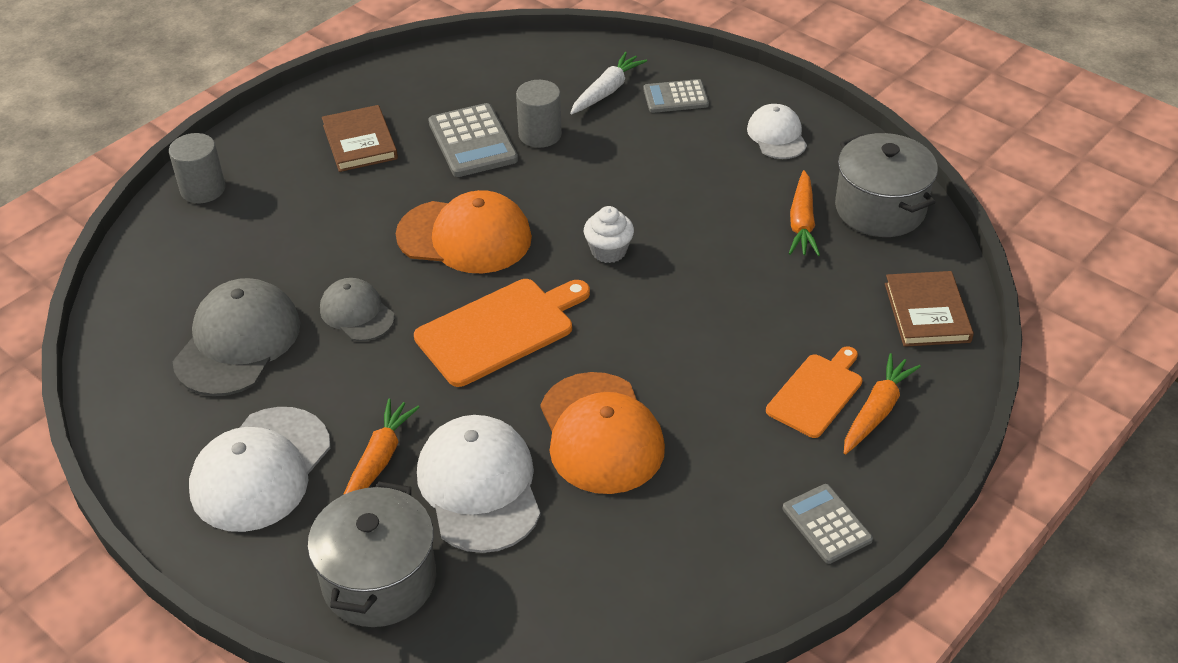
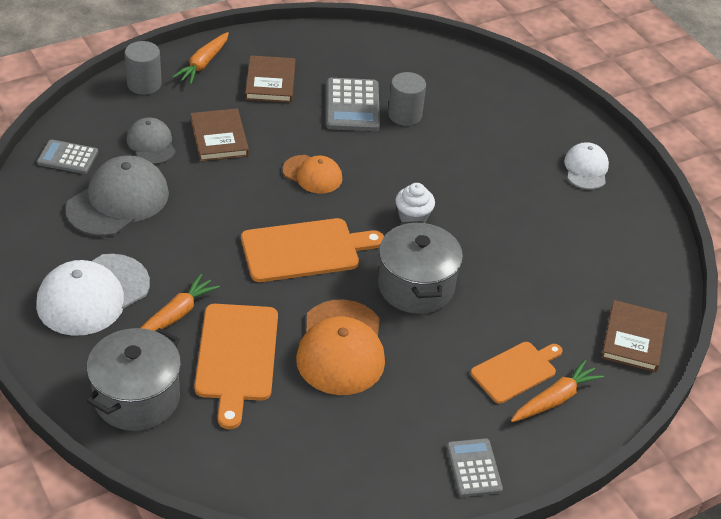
camera: 15 degrees right, 0 degrees up
grey cap [320,278,395,341] -> grey cap moved to [127,117,176,164]
orange cap [396,190,532,273] -> orange cap [283,155,342,194], size x0.59
white cap [417,415,541,553] -> orange cutting board [194,304,278,429]
white carrot [570,52,647,115] -> none
grey calculator [643,79,709,113] -> grey calculator moved to [37,139,98,174]
orange carrot [789,170,820,256] -> orange carrot moved to [172,32,229,85]
grey pot [835,133,938,237] -> grey pot moved to [378,221,463,314]
none -> brown book [190,109,249,162]

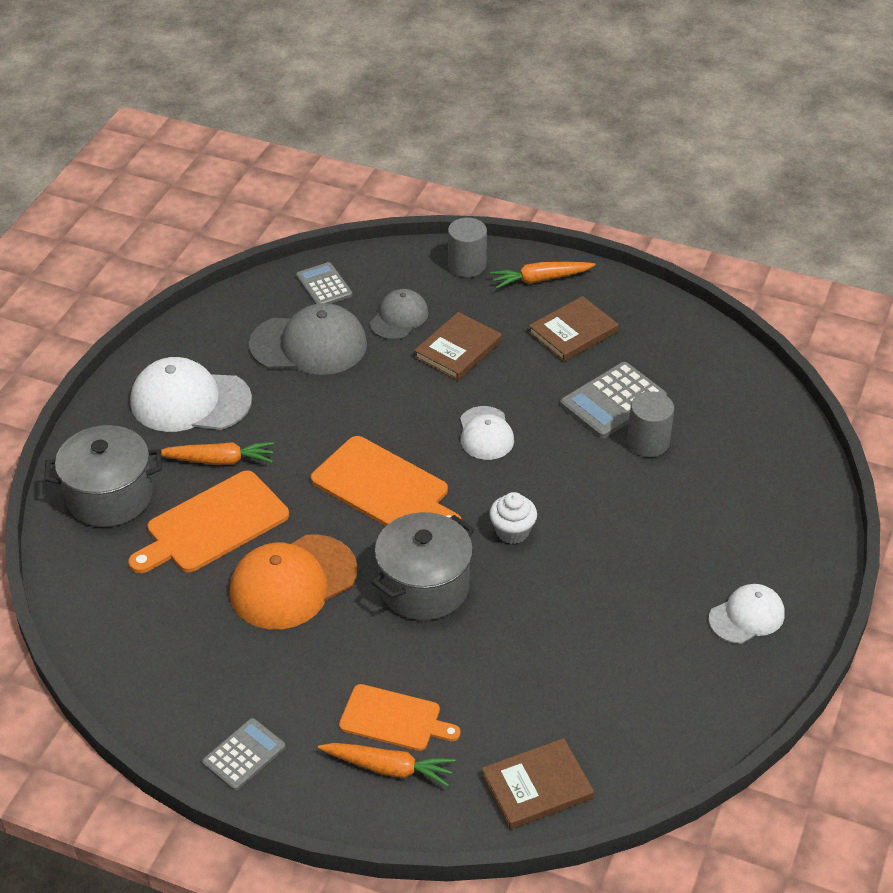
camera: 55 degrees right, 0 degrees up
orange cap [283,155,342,194] -> white cap [460,406,514,460]

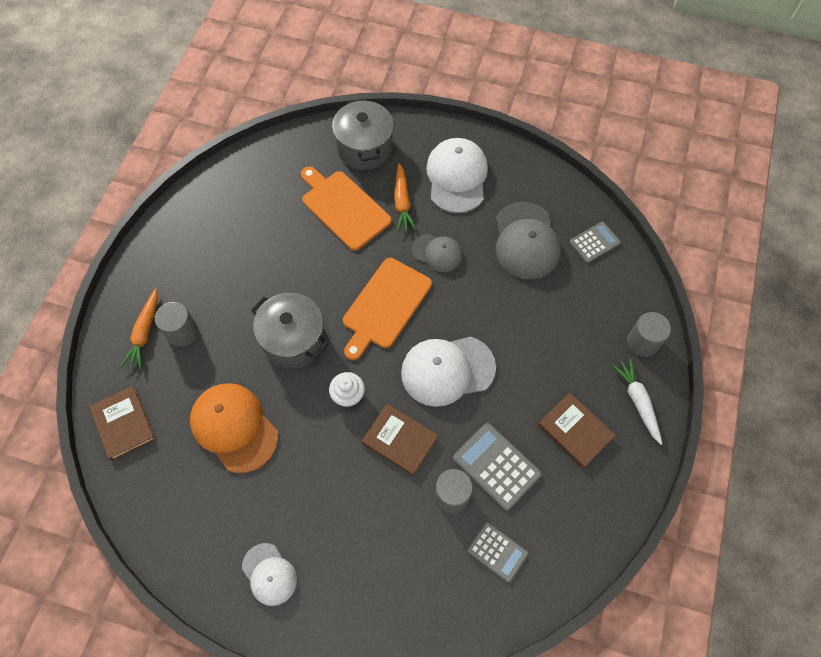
camera: 85 degrees right, 20 degrees up
grey calculator [202,718,285,791] -> grey calculator moved to [467,522,528,582]
orange cap [229,534,358,629] -> orange cap moved to [190,383,278,473]
orange cutting board [339,684,461,751] -> grey cylinder [155,302,198,347]
grey cap [370,289,428,340] -> grey cap moved to [412,234,463,272]
brown book [414,312,502,381] -> brown book moved to [362,404,438,476]
white cap [460,406,514,460] -> white cap [401,337,496,407], size x1.70
orange carrot [490,262,596,289] -> white carrot [612,358,662,445]

